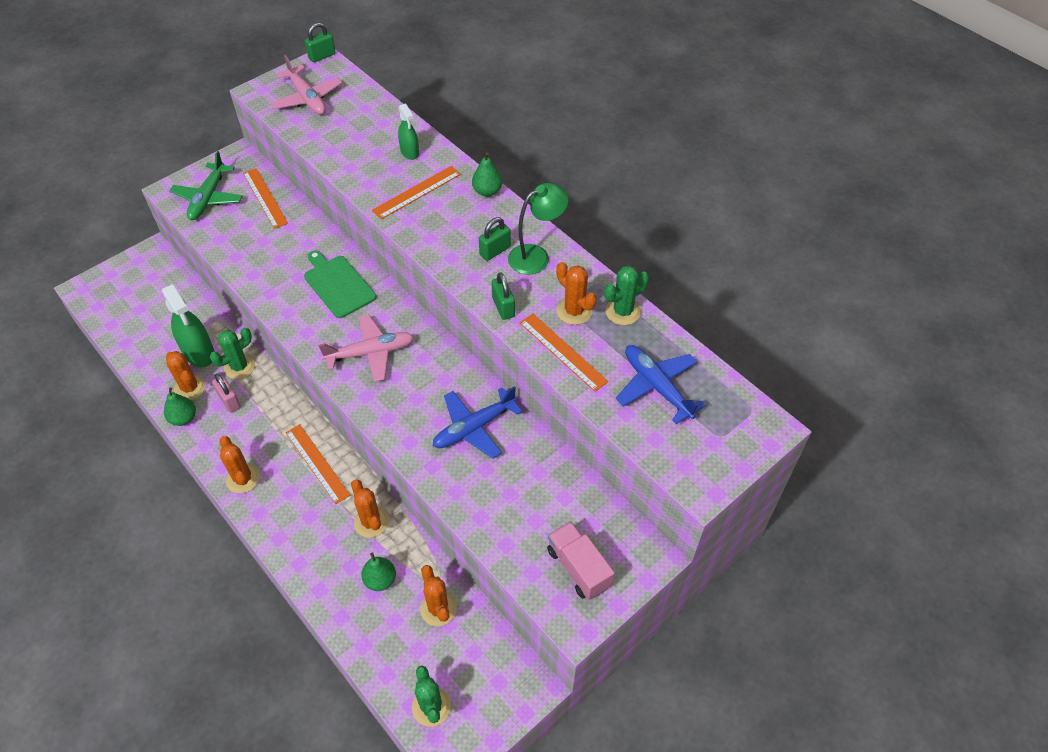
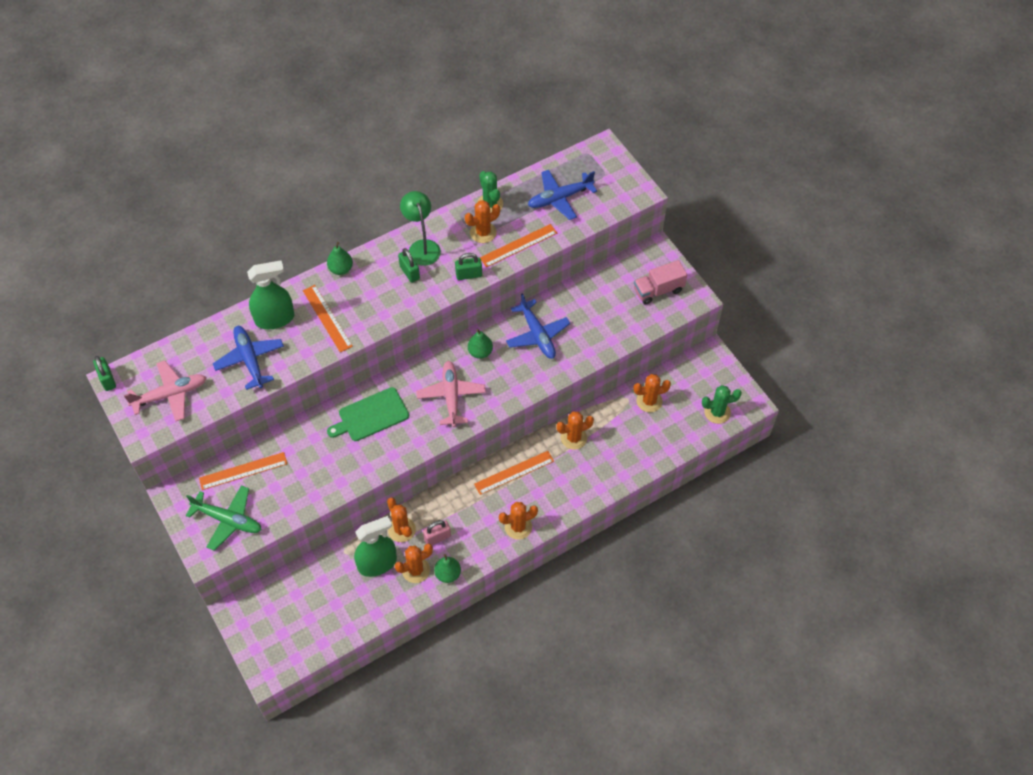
camera: 80 degrees left, 5 degrees up
green cactus [210,327,255,379] -> orange cactus [387,498,416,542]
green pear [361,552,396,591] -> green pear moved to [468,329,493,359]
green spray bottle [398,103,419,160] -> green spray bottle [247,260,294,329], size x1.72
none -> blue plane [213,326,284,390]

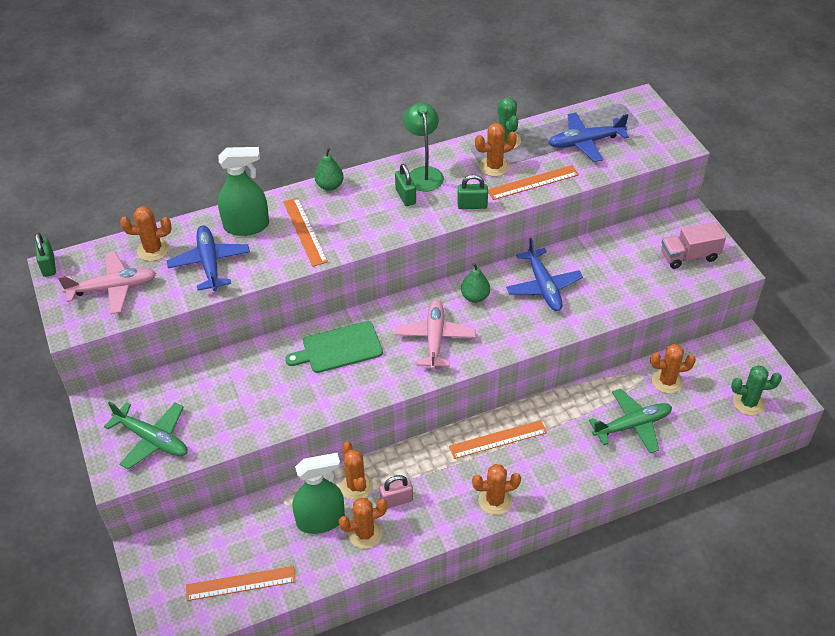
camera: 10 degrees right, 10 degrees down
orange ruler [199,452,287,490] -> orange ruler moved to [186,566,296,601]
green pear [434,554,461,583] -> none
orange cactus [556,412,594,450] -> orange cactus moved to [120,206,172,261]
none -> green plane [589,389,672,453]

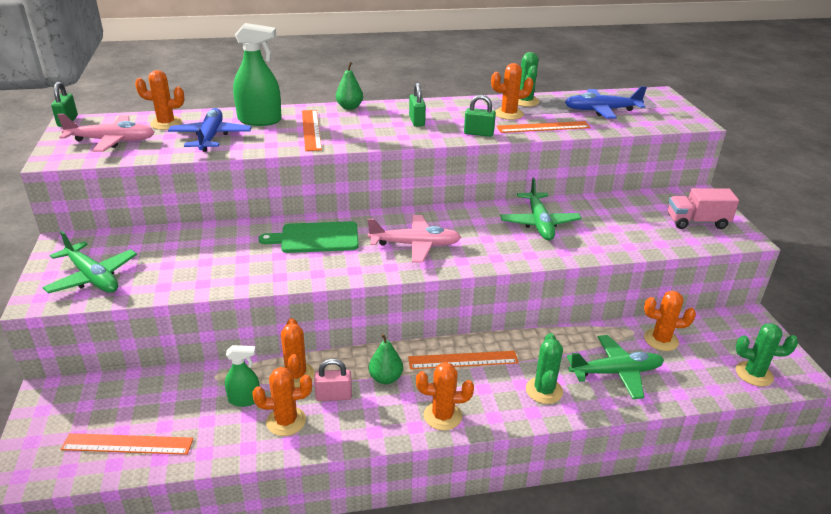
camera: 10 degrees right, 15 degrees down
green spray bottle [293,453,345,534] -> green spray bottle [225,345,260,407], size x0.58
pink plane [394,299,476,370] -> pink plane turned 75 degrees clockwise [367,215,461,263]
green lamp [403,103,444,192] -> none
green pear [461,263,490,303] -> green pear moved to [369,333,403,384]
blue plane [506,238,583,311] -> green plane [500,177,582,240]
none -> green cactus [526,333,563,404]

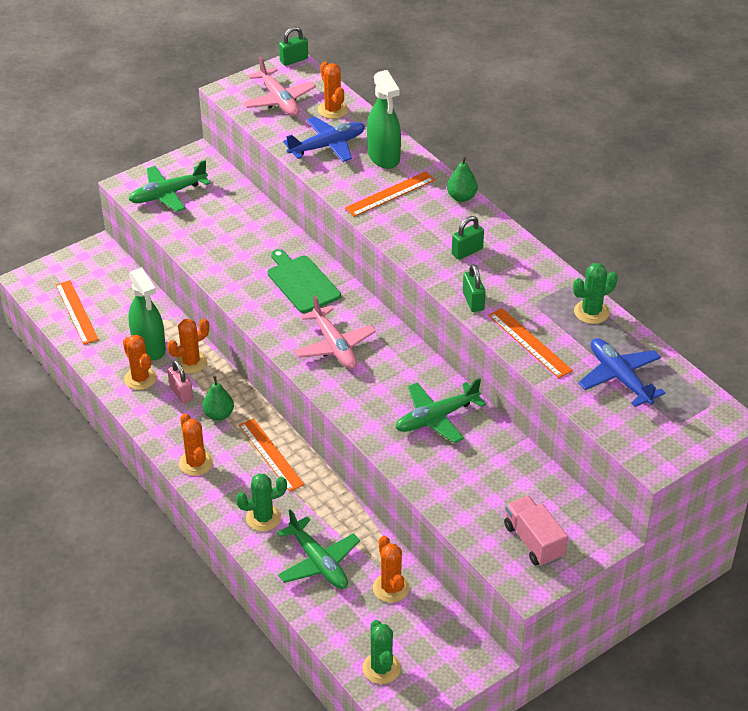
camera: 65 degrees right, 10 degrees up
green plane [43,231,137,293] -> green plane turned 45 degrees clockwise [128,160,210,212]
green spray bottle [225,345,260,407] -> green spray bottle [128,267,166,360], size x1.72
orange cactus [491,63,533,120] -> none

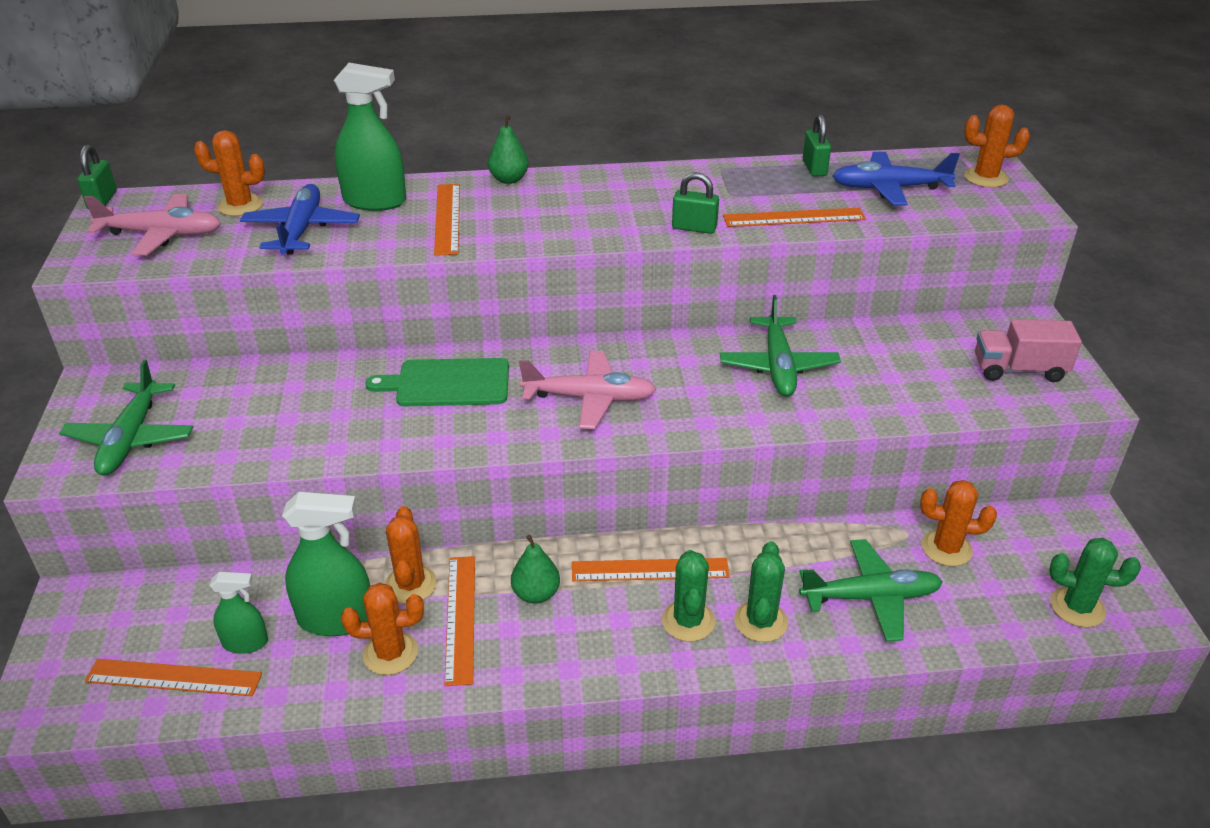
camera: 60 degrees left, 5 degrees down
pink padlock [167,360,193,403] -> orange ruler [444,556,475,686]
orange cactus [179,413,213,476] -> orange cactus moved to [964,104,1030,188]
green padlock [452,216,484,260] -> green padlock moved to [803,114,831,177]
green cactus [573,263,618,324] -> green cactus moved to [662,550,715,642]
none -> green spray bottle [209,572,268,654]

